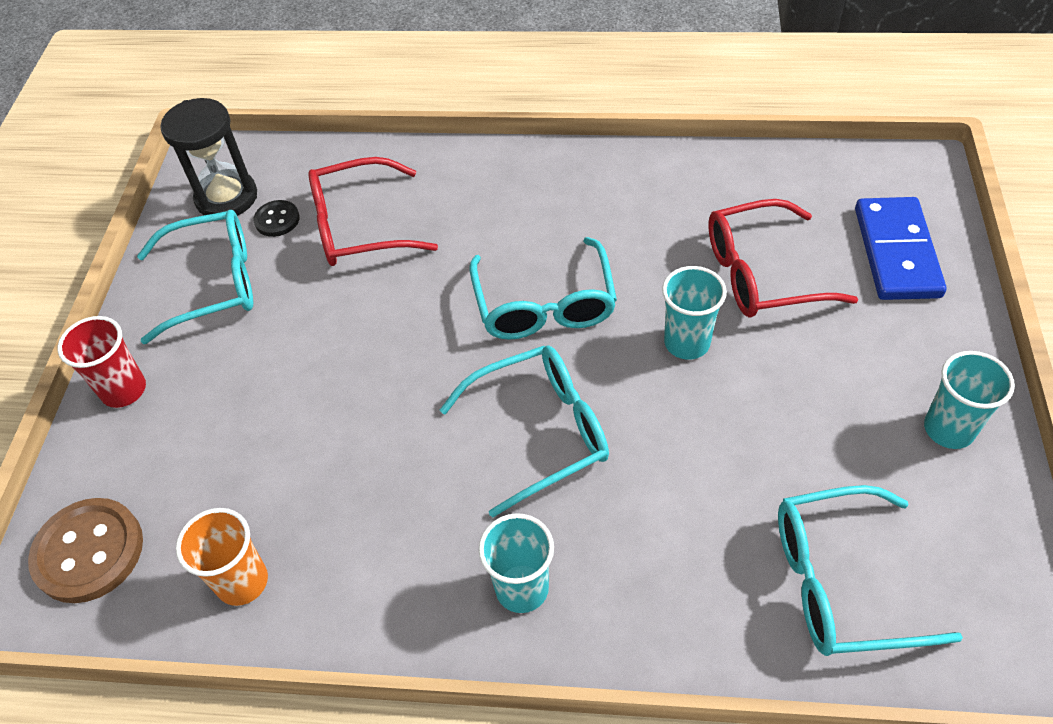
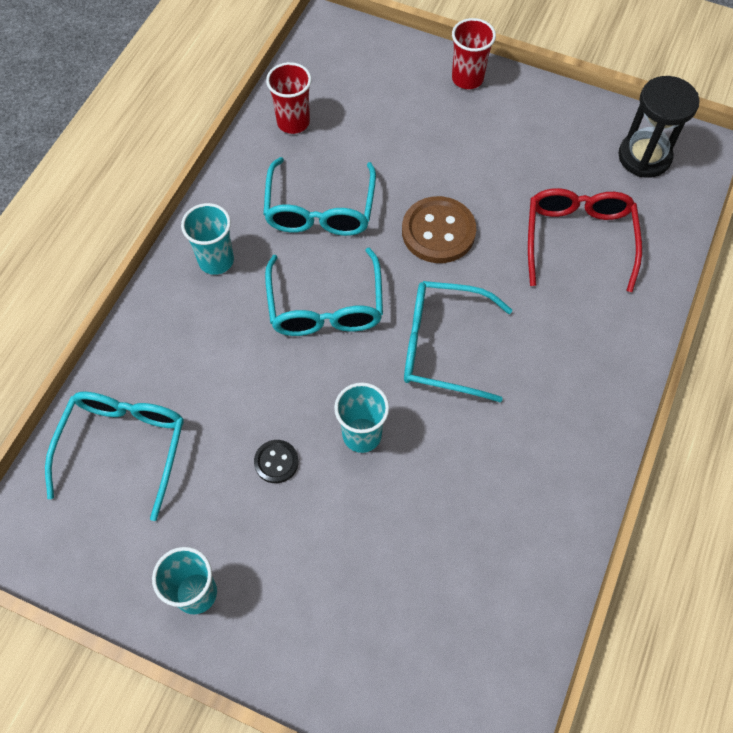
camera: 105 degrees right, 10 degrees up
brown button [28,498,143,603] -> brown button moved to [402,196,476,263]
turquoise glasses [137,210,253,344] -> turquoise glasses moved to [263,157,376,236]
orange cup [176,508,268,606] -> red cup [266,62,312,134]
black button [253,200,300,237] -> black button moved to [254,440,299,483]
red glasses [708,199,858,318] -> none
blue domino [855,197,946,300] -> none

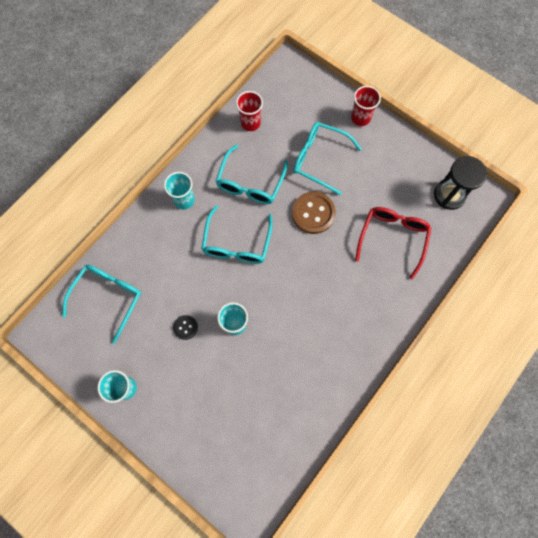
camera: 15 degrees right, 10 degrees up
turquoise glasses [404,281,512,402] -> turquoise glasses moved to [293,122,362,195]

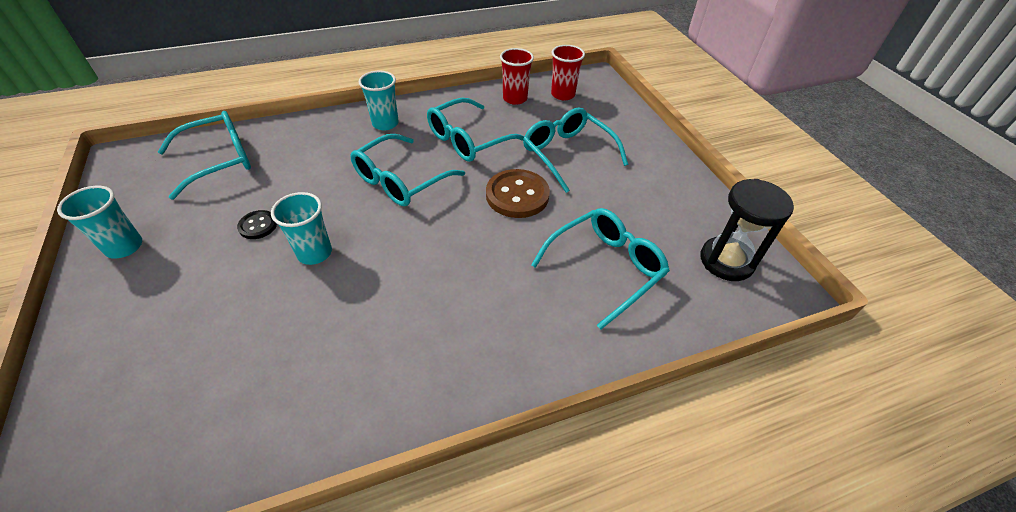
camera: 30 degrees right, 25 degrees down
red cup [351,86,381,126] -> red cup moved to [551,45,585,100]
red glasses [355,207,432,279] -> turquoise glasses [531,208,670,330]

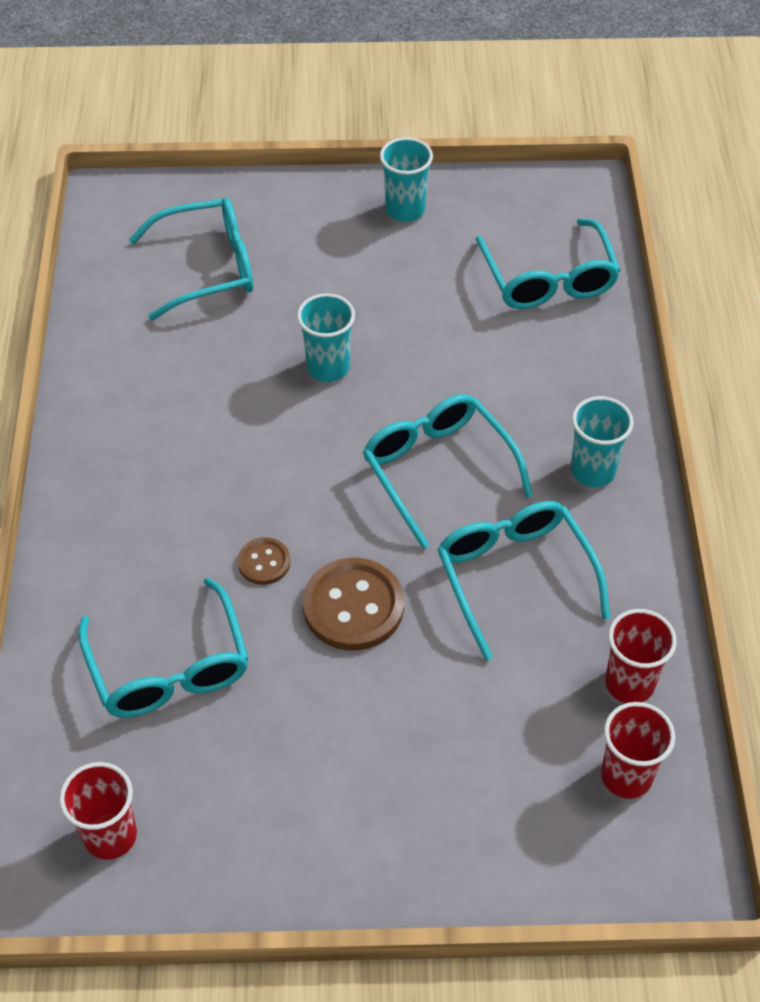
camera: 110 degrees right, 5 degrees up
black button [237,210,277,239] -> none
turquoise glasses [523,107,628,193] -> turquoise glasses moved to [129,198,253,320]
black hourglass [700,179,794,281] -> red cup [59,762,137,860]
none -> brown button [238,537,290,585]

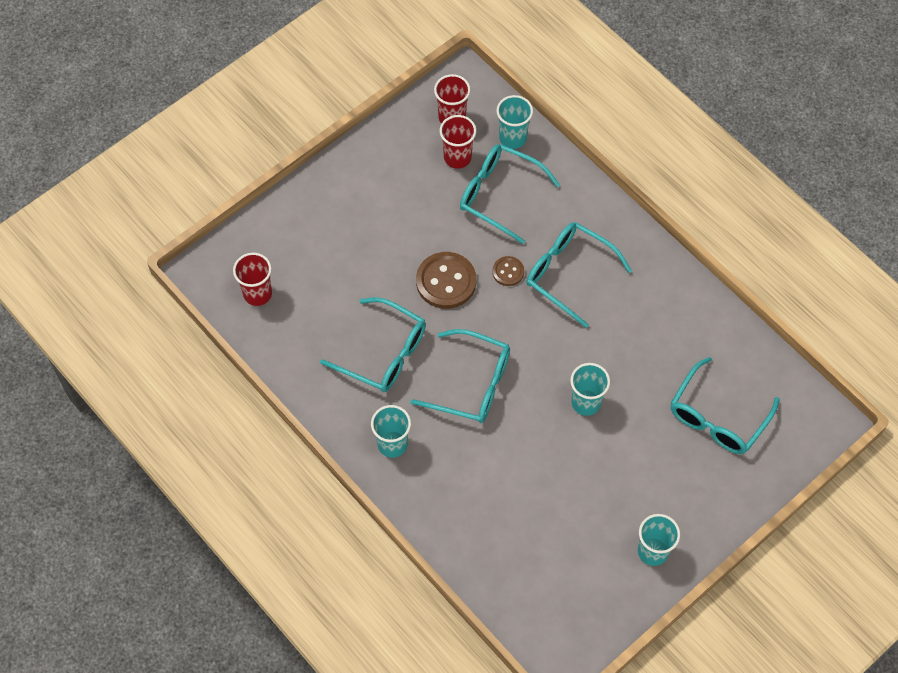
camera: 140 degrees right, 10 degrees up
turquoise glasses [475,218,621,309] -> turquoise glasses moved to [526,222,632,328]
red cup [605,609,677,703] -> red cup moved to [440,115,476,169]
none -> turquoise cup [496,95,533,149]

